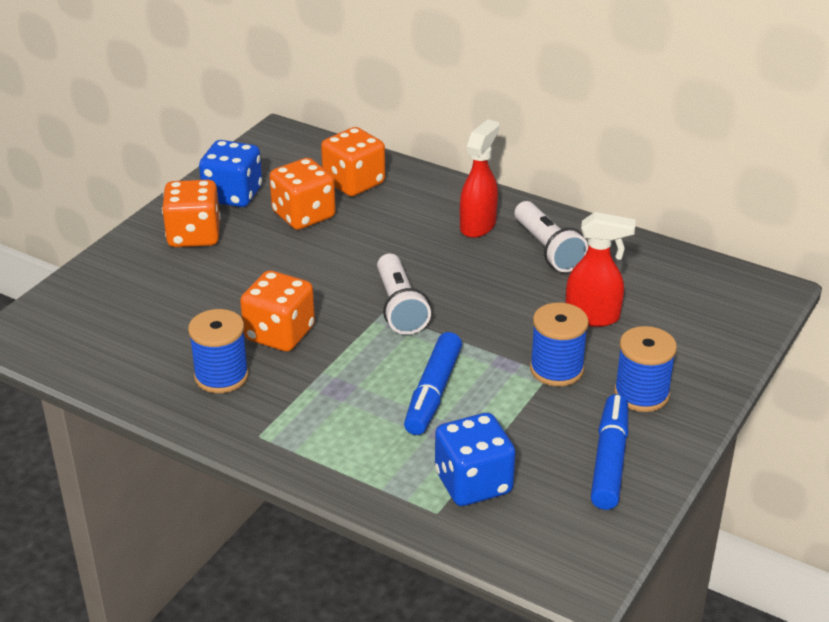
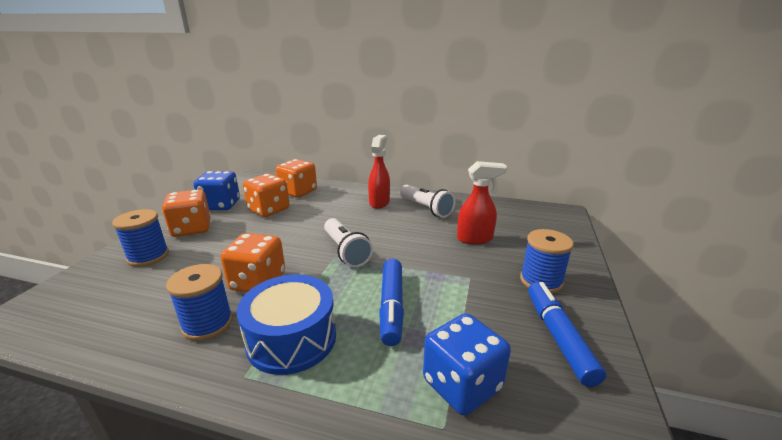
camera: 15 degrees left, 10 degrees down
blue spool [530,303,589,386] -> blue spool moved to [112,209,169,267]
none -> blue drum [237,275,336,375]

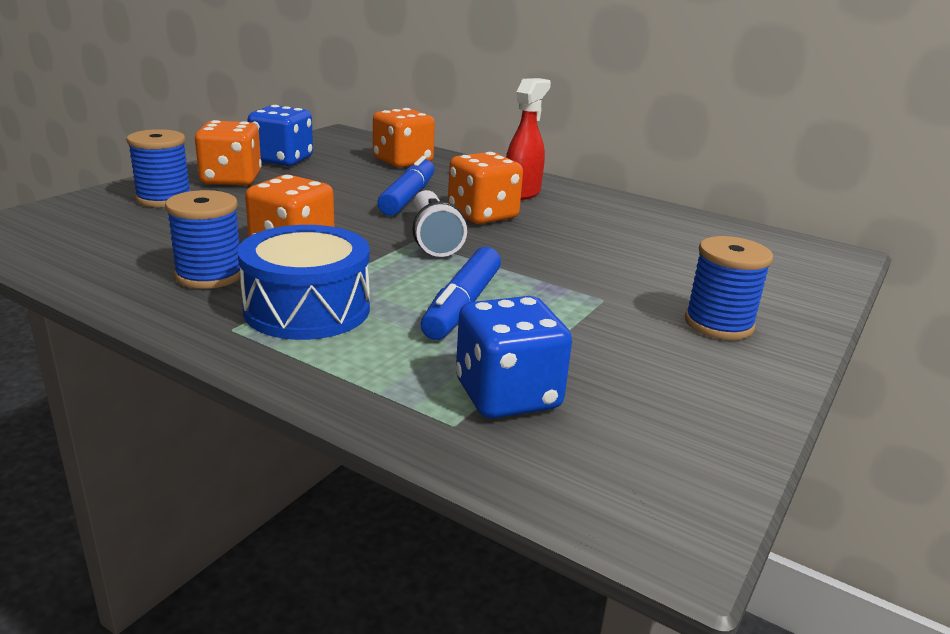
camera: 15 degrees right, 0 degrees up
orange dice [243,174,290,217] -> orange dice moved to [448,152,523,224]
white flashlight [400,185,455,218] -> none
red spray bottle [457,161,507,245] -> none
blue marker [528,282,606,387] -> blue marker moved to [377,156,435,216]

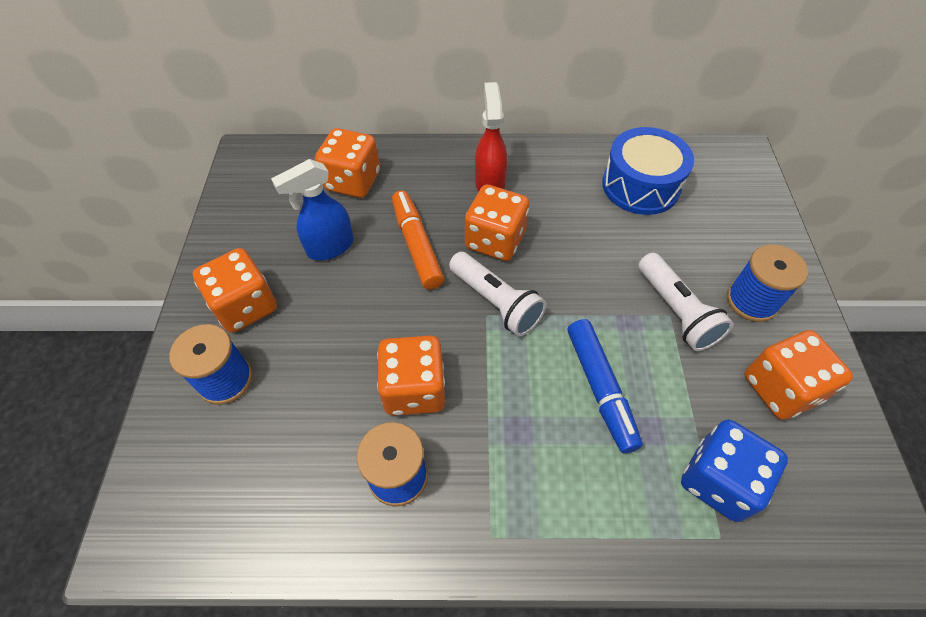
camera: 30 degrees left, 30 degrees up
blue drum [237,225,370,340] -> blue drum moved to [602,127,694,215]
blue dice [247,105,313,166] -> none
blue marker [377,156,435,216] -> orange marker [392,191,444,289]
none -> blue spray bottle [271,159,354,260]
none -> white flashlight [638,253,734,351]
none -> orange dice [745,330,853,420]

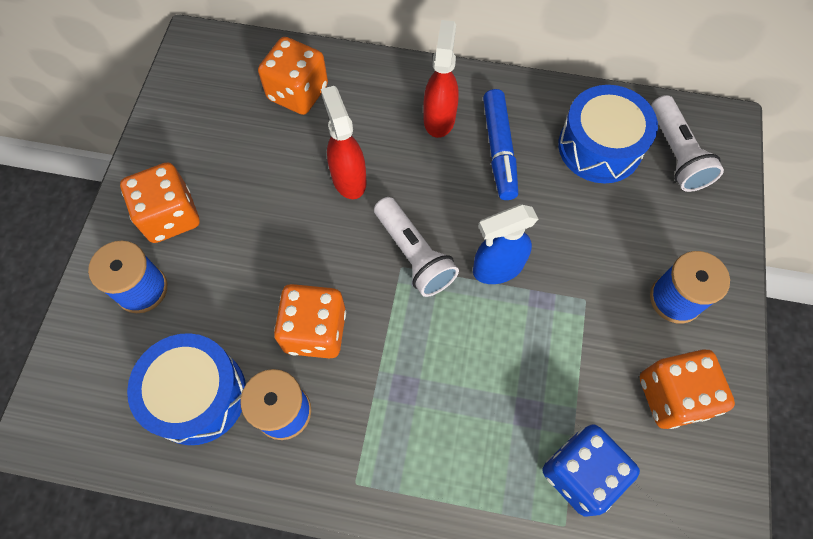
camera: 10 degrees right, 10 degrees up
blue spray bottle [271,159,354,260] -> blue spray bottle moved to [473,204,538,284]
orange marker [392,191,444,289] -> red spray bottle [321,86,367,199]
orange dice [465,185,529,261] -> none
blue marker [568,319,643,453] -> blue marker moved to [483,89,518,200]
white flashlight [638,253,734,351] -> white flashlight moved to [651,95,724,192]
none -> blue drum [127,333,246,445]

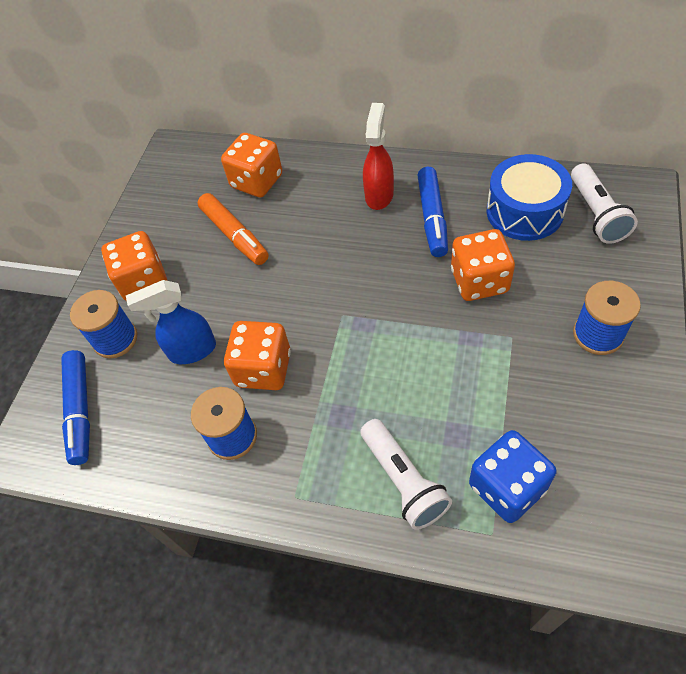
camera: 10 degrees right, 10 degrees down
blue drum [127,333,246,445] -> none
red spray bottle [321,86,367,199] -> none
white flashlight [374,197,459,297] -> white flashlight moved to [360,419,452,530]
blue spray bottle [473,204,538,284] -> blue spray bottle moved to [126,280,216,364]
orange dice [640,350,735,429] -> orange dice moved to [451,229,515,301]
none -> blue marker [61,350,90,465]
none -> orange marker [198,193,269,265]

